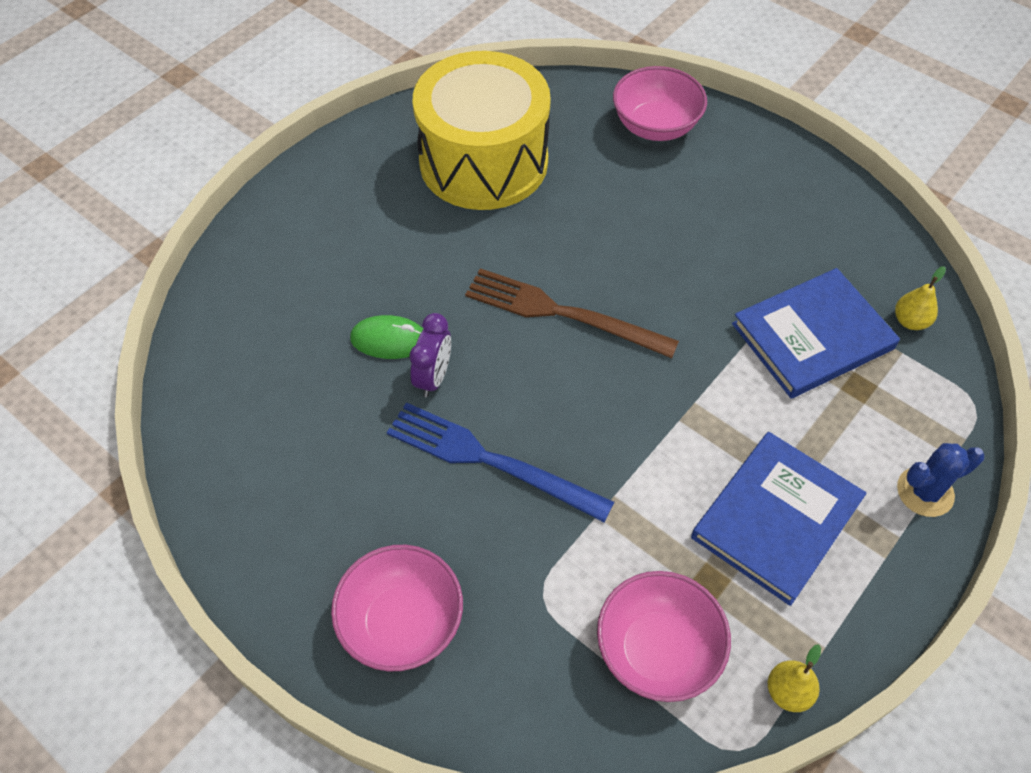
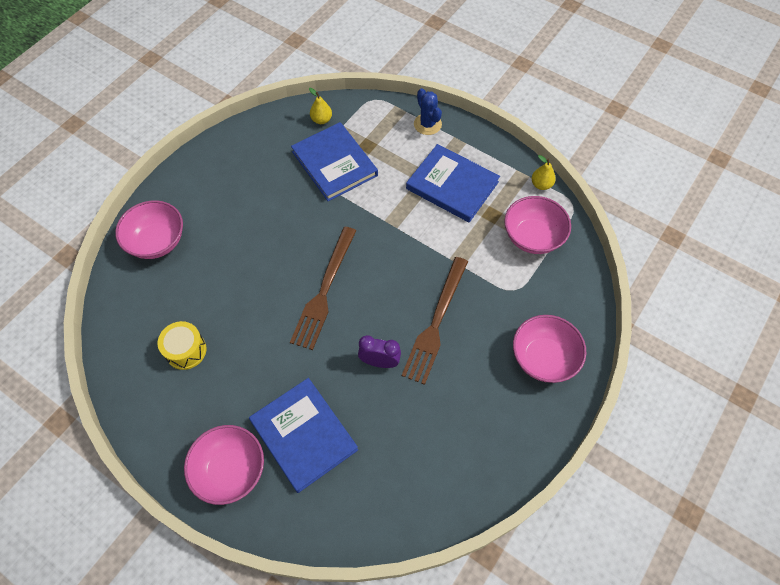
camera: 95 degrees left, 5 degrees up
green mouse [350,315,423,359] -> none
blue fork [387,402,614,523] -> brown fork [402,257,468,385]
yellow drum [413,51,551,210] -> yellow drum [158,321,206,370], size x0.42
none -> pink bowl [184,425,264,505]
none -> blue book [249,378,358,493]

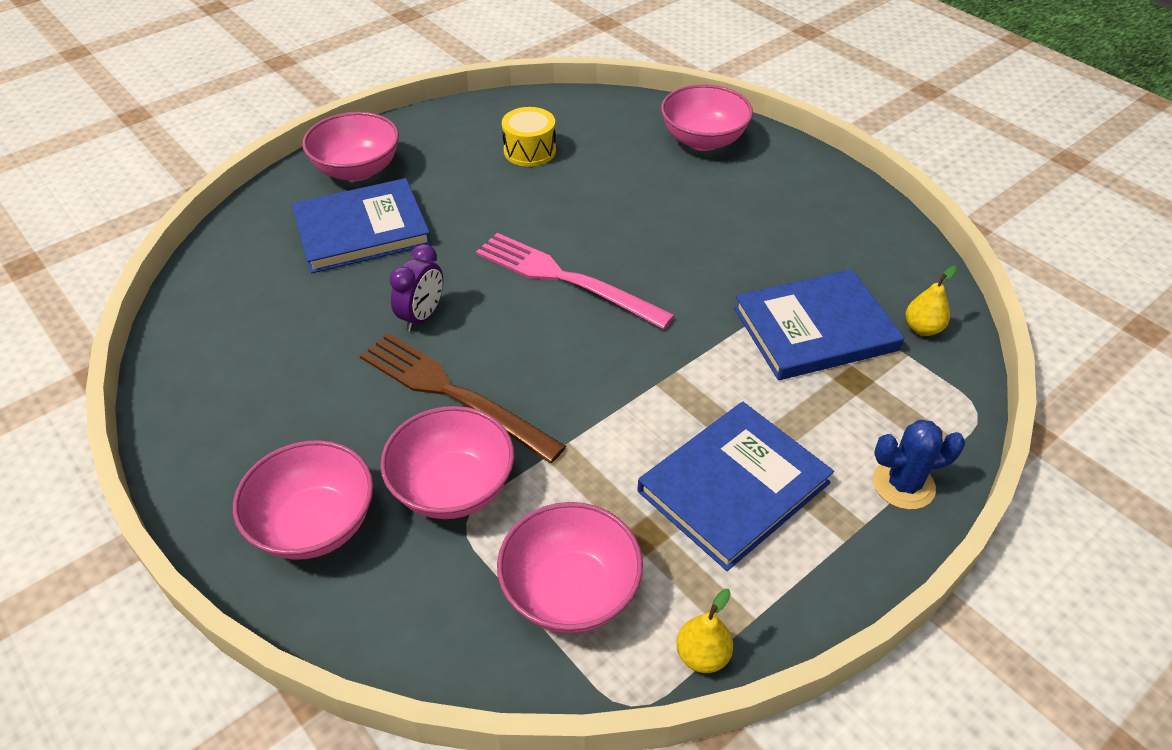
camera: 105 degrees right, 15 degrees down
brown fork [290,227,356,350] -> pink fork [476,233,675,329]
none -> pink bowl [380,406,514,519]

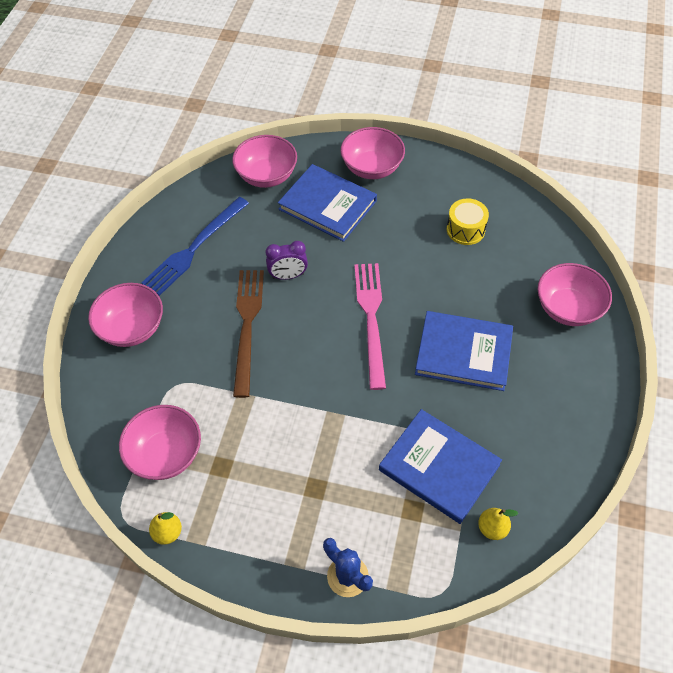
camera: 55 degrees right, 10 degrees up
pink bowl [380,406,514,519] -> pink bowl moved to [232,135,297,188]
blue book [638,402,834,571] -> blue book moved to [415,311,513,391]
none -> blue fork [142,197,249,296]

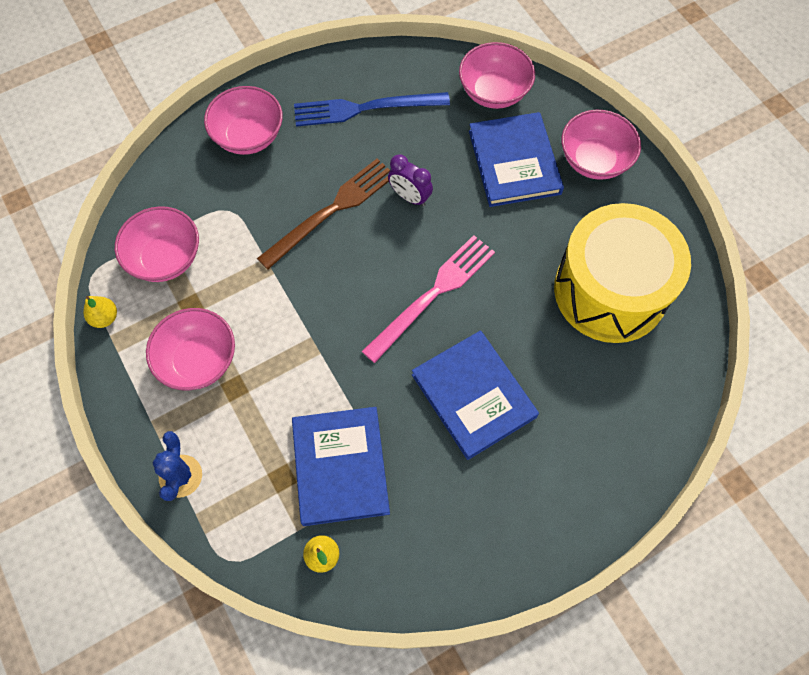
camera: 45 degrees right, 10 degrees up
yellow drum [447,198,489,245] -> yellow drum [554,203,691,343], size x2.37
pink bowl [537,263,612,326] -> pink bowl moved to [146,308,235,391]

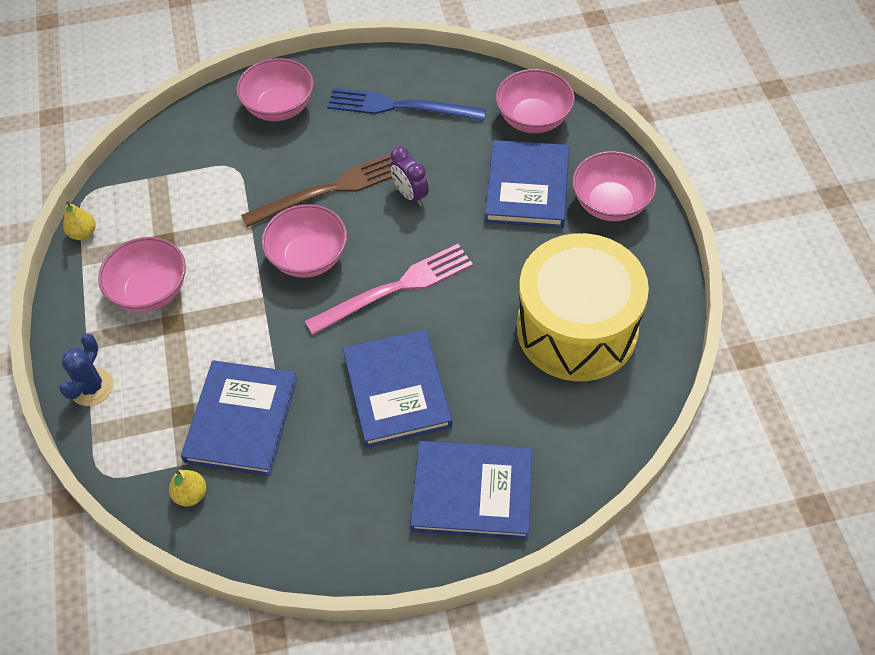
camera: 20 degrees right, 10 degrees down
pink bowl [115,206,199,282] -> pink bowl moved to [261,204,347,278]
none -> blue book [410,441,532,540]

